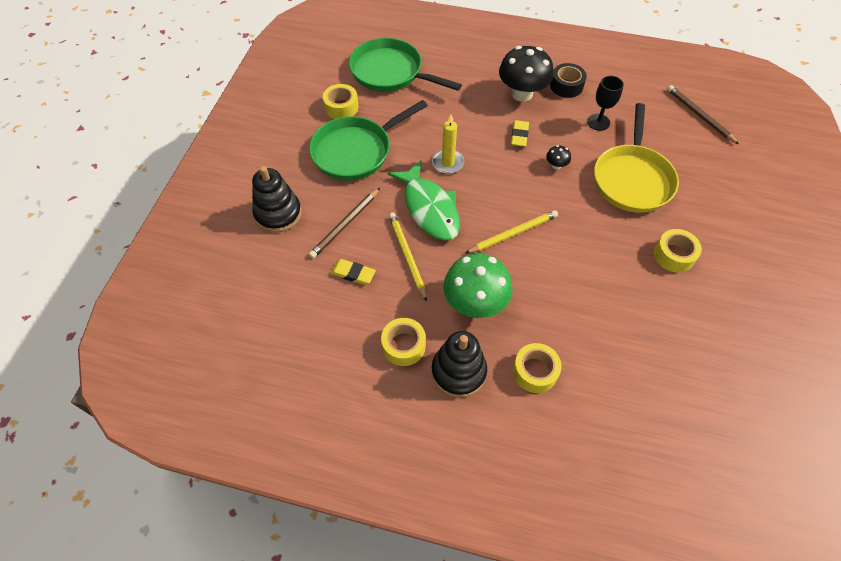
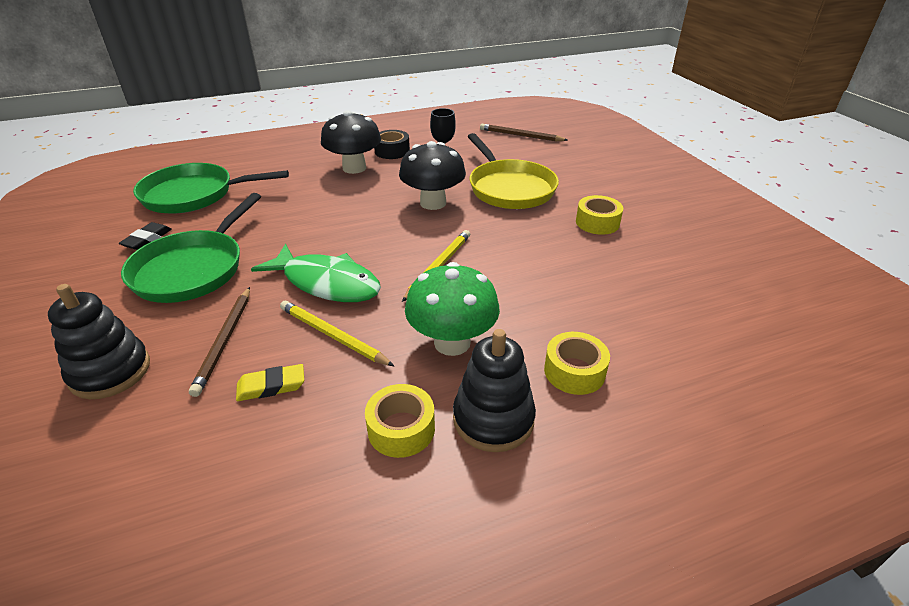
camera: 35 degrees left, 20 degrees down
yellow tape [323,84,359,119] -> black eraser [119,222,172,250]
yellow candle [432,115,465,174] -> none
yellow eraser [511,120,529,147] -> none
black mushroom [546,145,571,170] -> black mushroom [399,141,466,210], size x2.36

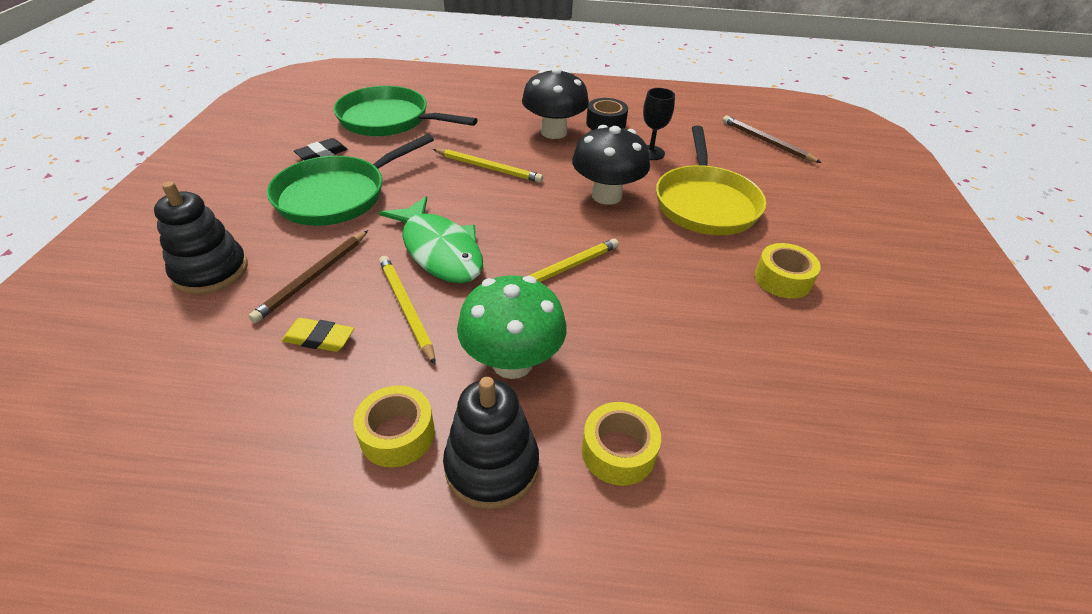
camera: 25 degrees right, 5 degrees up
none -> yellow pencil [433,149,543,183]

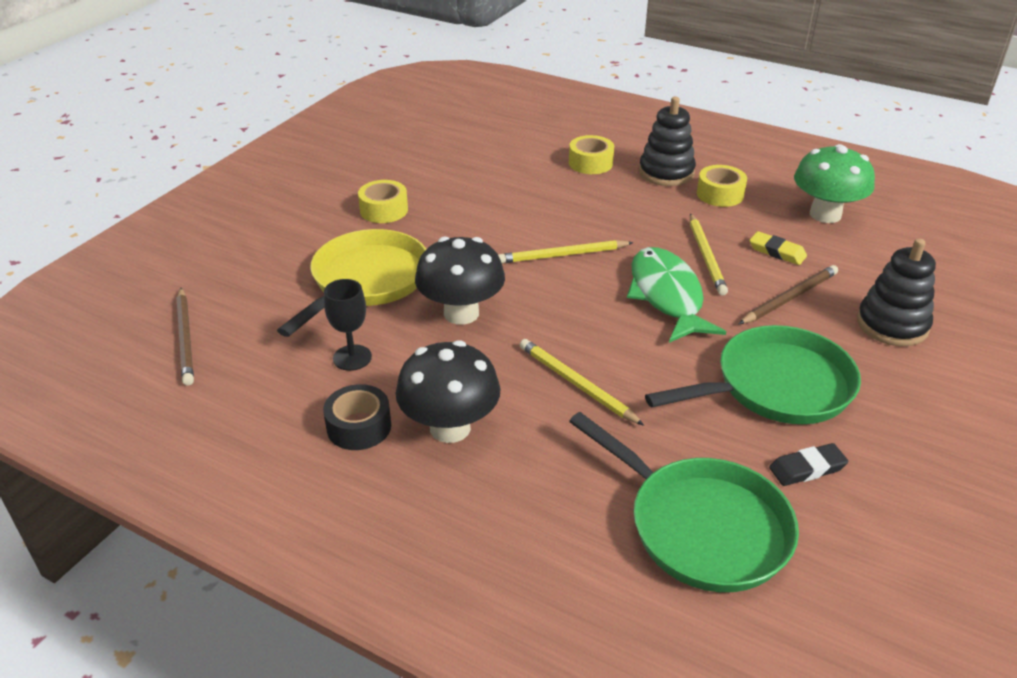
camera: 155 degrees left, 5 degrees down
green mushroom [457,275,567,379] -> green mushroom moved to [794,144,875,223]

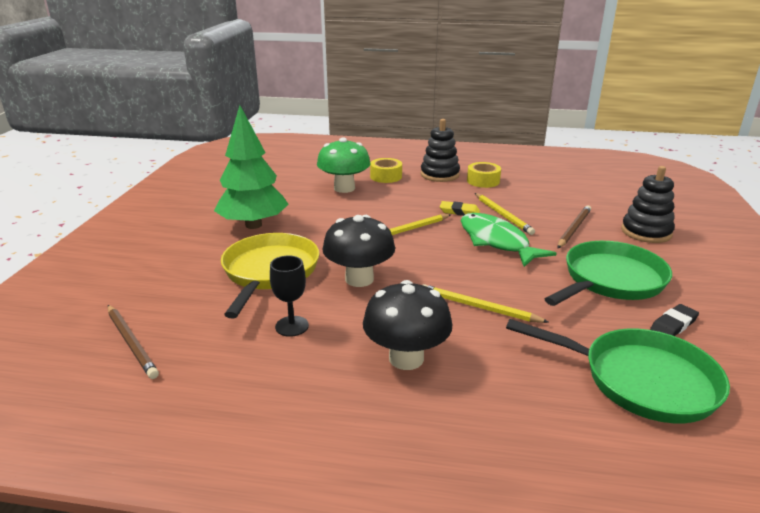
camera: 20 degrees left, 10 degrees down
black tape [323,384,391,450] -> none
yellow tape [358,180,408,223] -> green tree [214,105,289,229]
yellow eraser [749,231,807,265] -> yellow eraser moved to [440,201,480,216]
green mushroom [794,144,875,223] -> green mushroom moved to [317,138,371,193]

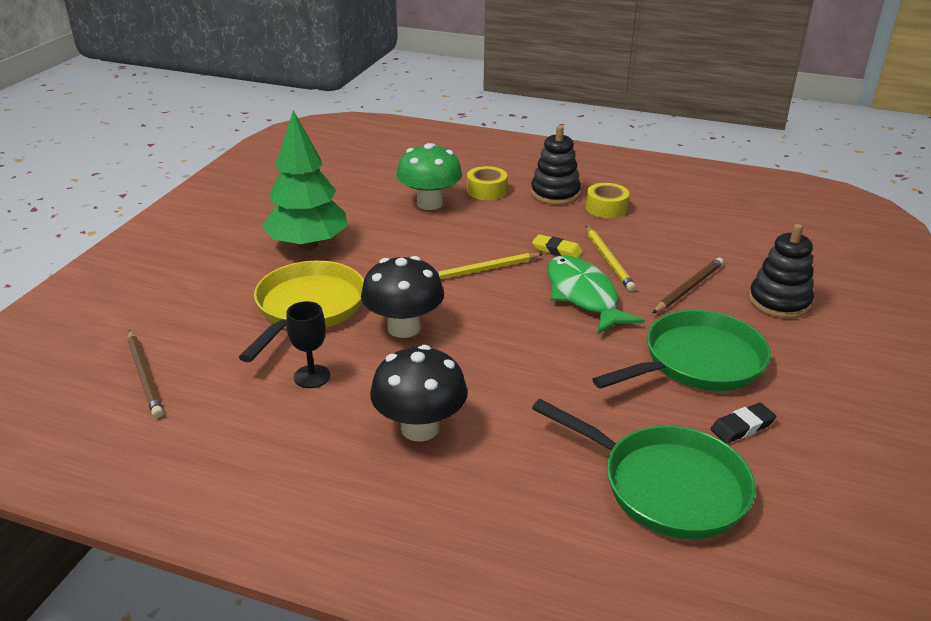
camera: 10 degrees right, 5 degrees up
yellow pencil [423,284,549,323] -> none

